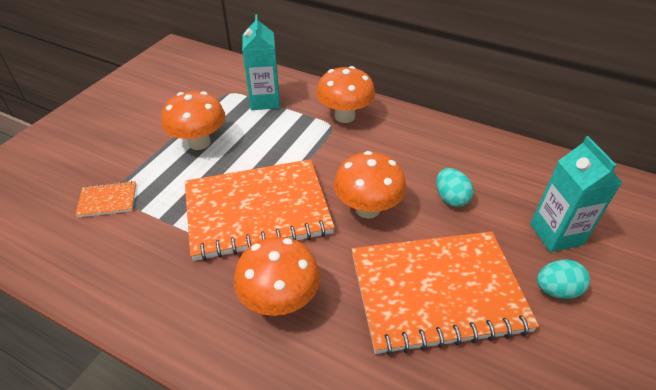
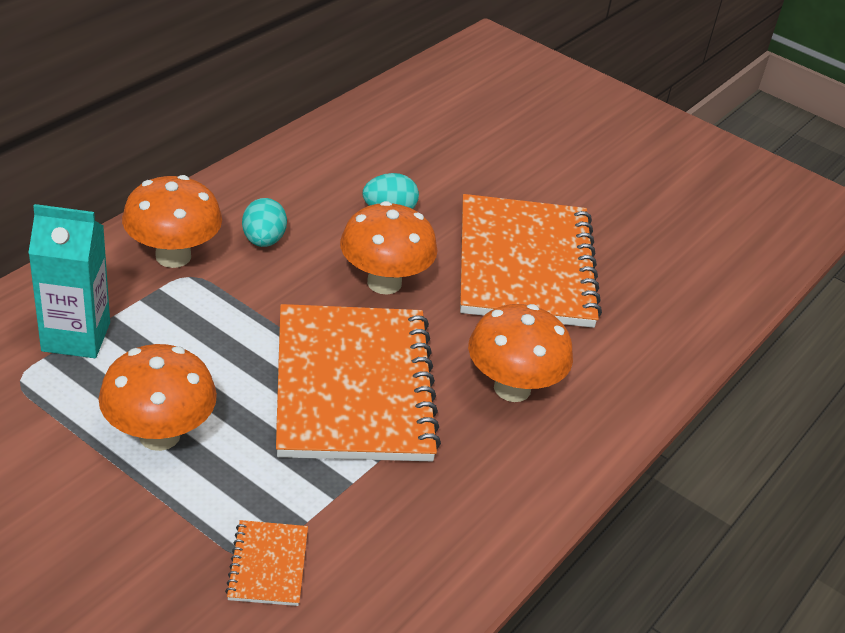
camera: 85 degrees left, 5 degrees down
turquoise carton [530,136,623,252] -> none
turquoise egg [537,259,590,299] -> turquoise egg moved to [242,198,287,247]

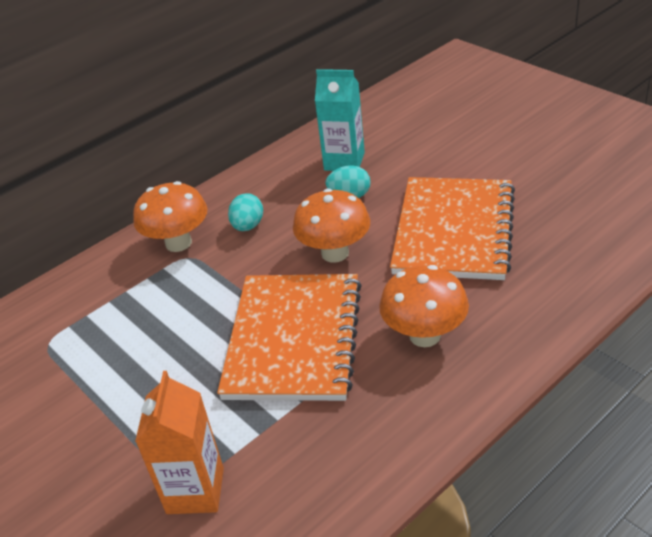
camera: 20 degrees right, 0 degrees up
turquoise carton [28,204,110,358] -> turquoise carton moved to [315,69,365,171]
orange mushroom [99,344,217,451] -> none
orange notebook [225,520,308,606] -> orange carton [135,371,224,514]

